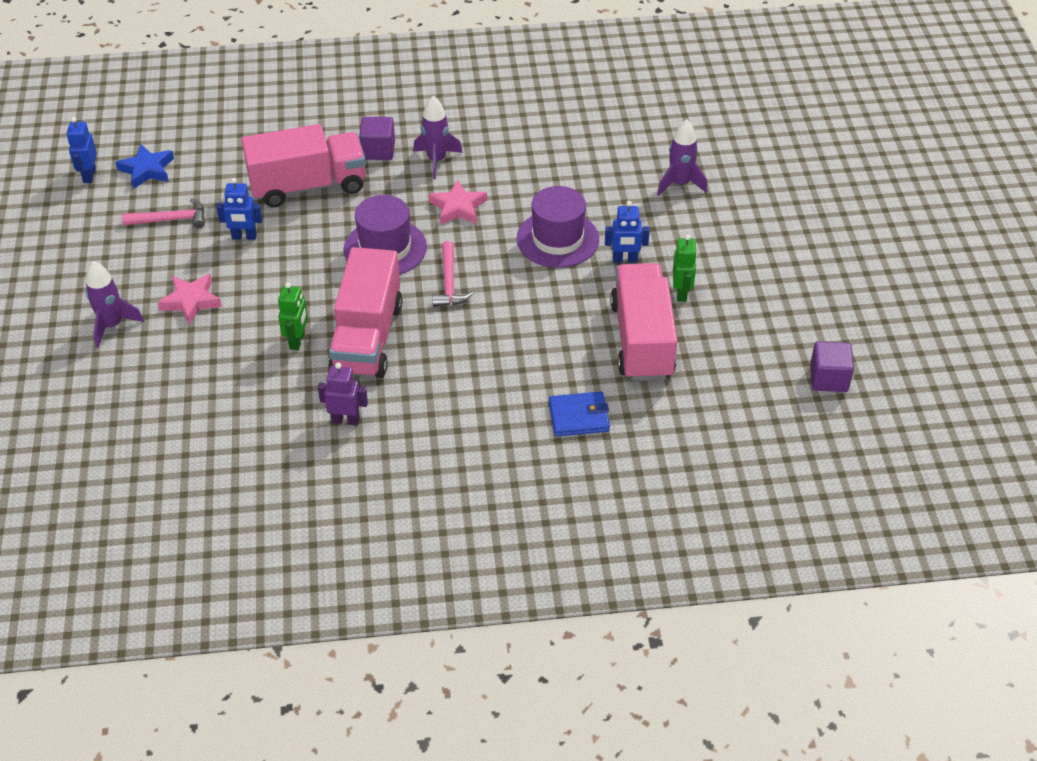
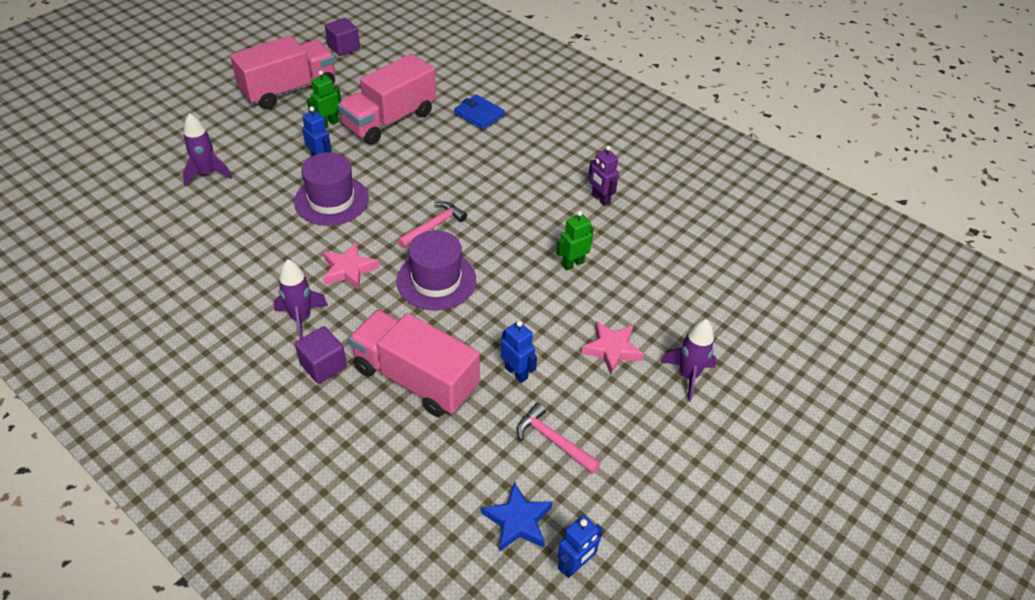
camera: 135 degrees left, 0 degrees up
pink truck [328,247,402,378] -> pink truck moved to [230,36,335,109]

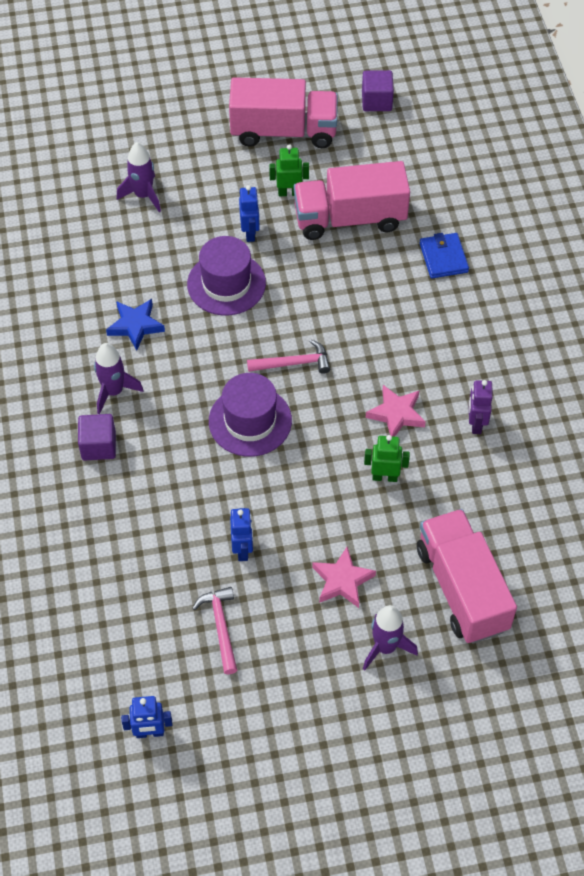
camera: 40 degrees right, 10 degrees up
pink star [323,242,379,290] -> pink star moved to [366,385,426,437]
pink truck [349,310,480,417] -> pink truck moved to [417,509,517,644]
blue star [482,482,553,552] -> blue star moved to [106,299,165,351]

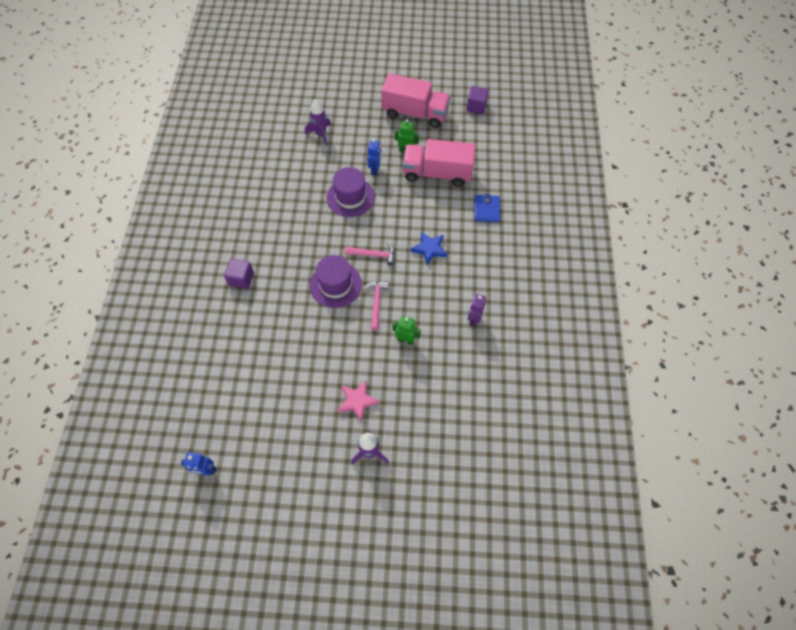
camera: 15 degrees right, 5 degrees up
purple rocket [94,343,143,414] -> none
blue star [106,299,165,351] -> blue star moved to [411,231,447,265]
pink hammer [192,587,237,674] -> pink hammer moved to [363,281,389,330]
blue robot [230,508,253,561] -> none
pink star [366,385,426,437] -> none
pink truck [417,509,517,644] -> none

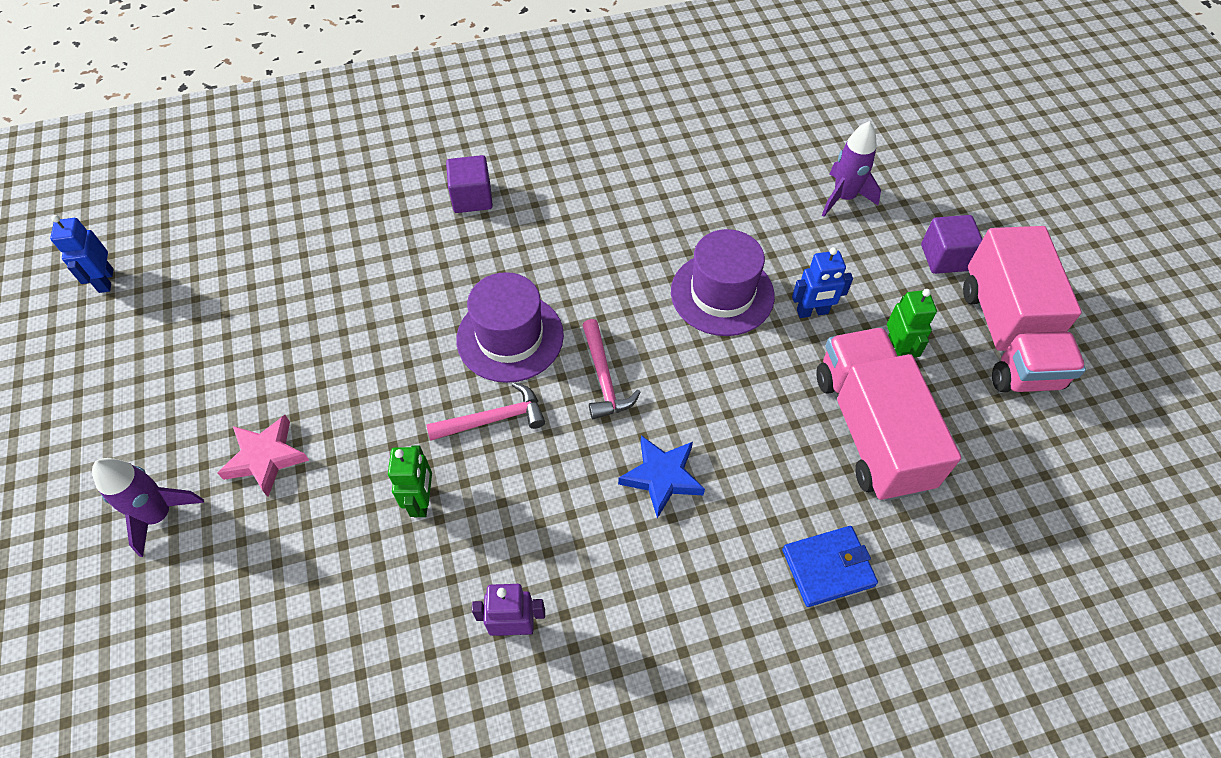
camera: 70 degrees right, 5 degrees down
purple cube [466,86,489,114] -> purple cube moved to [921,215,983,274]

